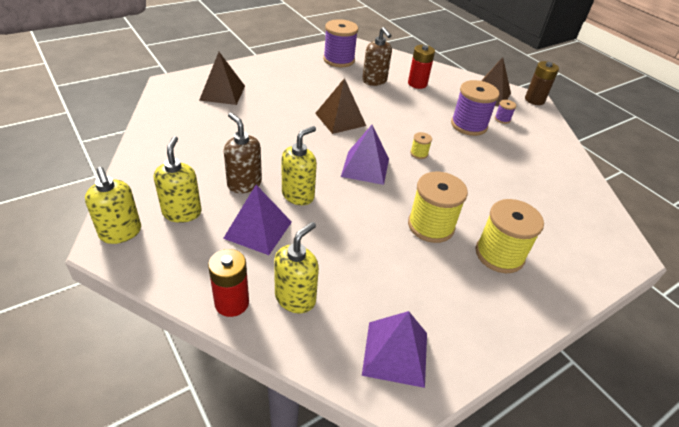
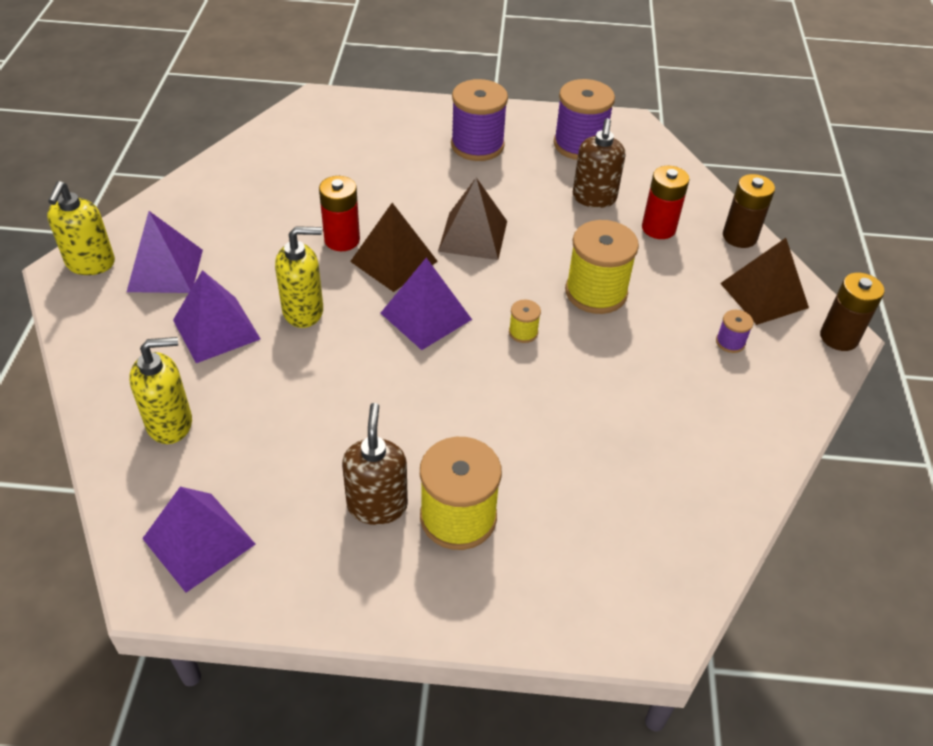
camera: 40 degrees right, 5 degrees up
yellow soap dispenser [154,136,201,223] -> purple pyramid [127,211,203,293]
brown pyramid [199,52,245,105] -> brown pyramid moved to [350,203,438,292]
red battery [208,249,249,317] -> red battery moved to [319,176,360,251]
brown soap dispenser [224,113,262,193] -> brown soap dispenser moved to [342,403,408,525]
yellow spool [408,172,468,243] -> yellow spool moved to [565,220,639,314]
purple spool [451,80,500,136] -> purple spool moved to [451,79,508,161]
none -> brown battery [723,174,775,248]

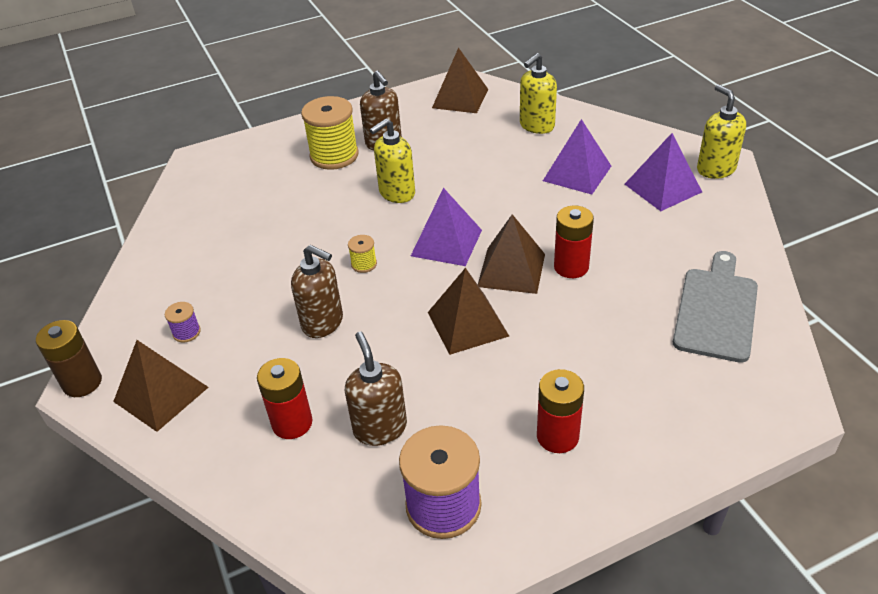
camera: 155 degrees right, 5 degrees down
purple pyramid [142,487,256,592] -> brown pyramid [432,47,489,113]
yellow soap dispenser [275,226,323,328] -> yellow soap dispenser moved to [370,118,415,203]
purple spool [451,79,508,161] -> red battery [537,369,584,453]
yellow spool [565,220,639,314] -> brown soap dispenser [291,245,343,338]
brown battery [723,174,775,248] -> none
none -> grey cutting board [673,251,758,363]

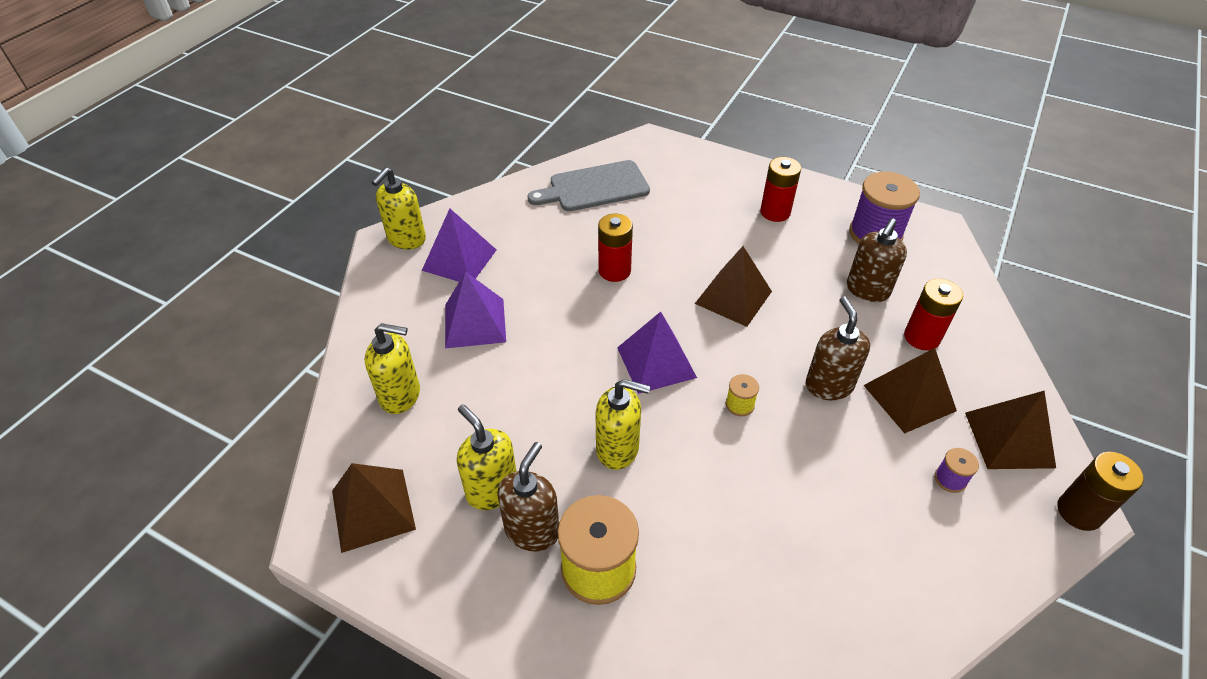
camera: 130 degrees left, 5 degrees up
brown pyramid [478,214,545,294] -> brown pyramid moved to [864,348,957,434]
none -> yellow soap dispenser [457,404,517,510]

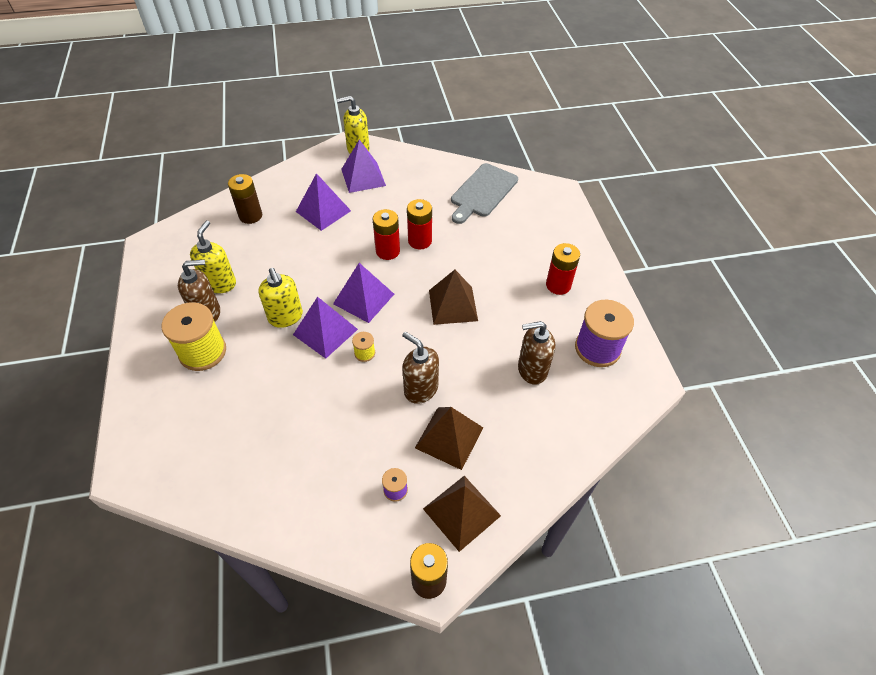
camera: 50 degrees right, 5 degrees up
brown pyramid [332,463,416,553] -> none
yellow soap dispenser [365,323,420,414] -> brown battery [228,174,262,224]
grey cutting board [527,160,650,211] -> grey cutting board turned 90 degrees counterclockwise [451,163,518,224]
brown soap dispenser [806,296,870,400] -> brown soap dispenser turned 90 degrees counterclockwise [402,332,439,404]
red battery [904,279,963,350] -> red battery moved to [373,209,400,260]
none -> purple pyramid [293,297,358,359]

